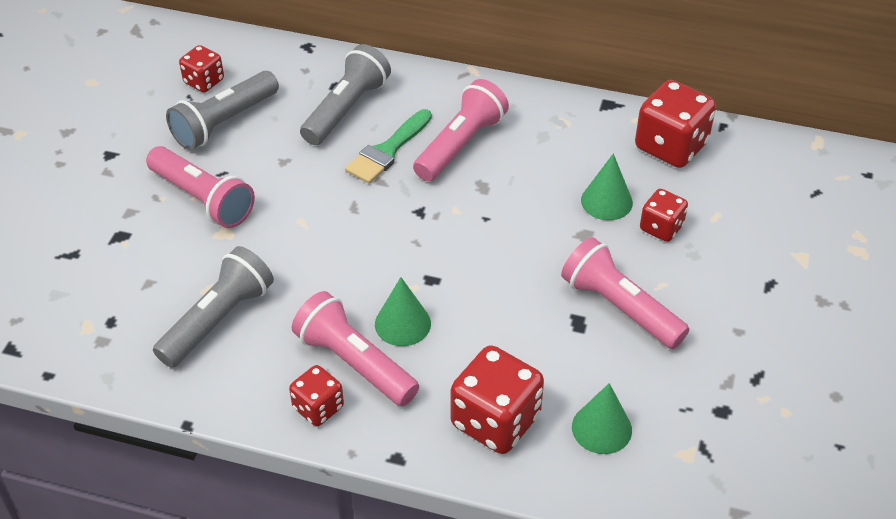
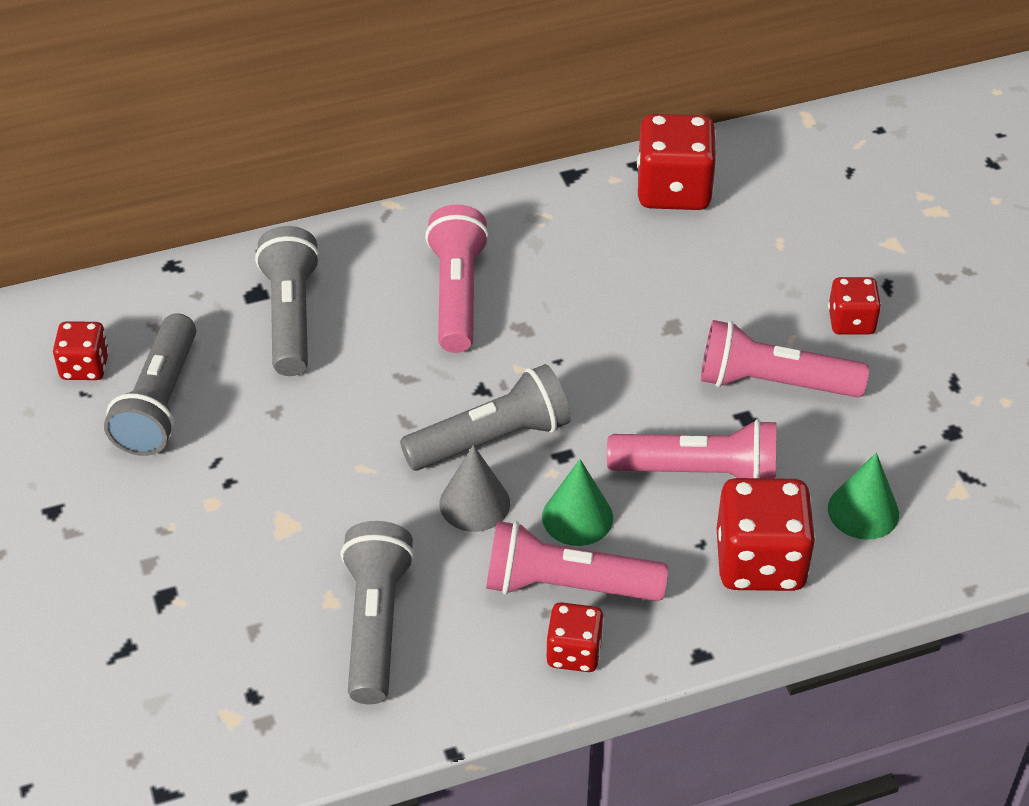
camera: 35 degrees left, 0 degrees up
pink flashlight [146,146,255,228] -> pink flashlight moved to [607,419,776,478]
green brush [345,109,432,184] -> none
green cone [581,154,633,220] -> none
red dice [640,189,688,242] -> red dice moved to [828,277,881,335]
none -> grey flashlight [400,364,571,471]
none -> grey cone [440,445,510,532]

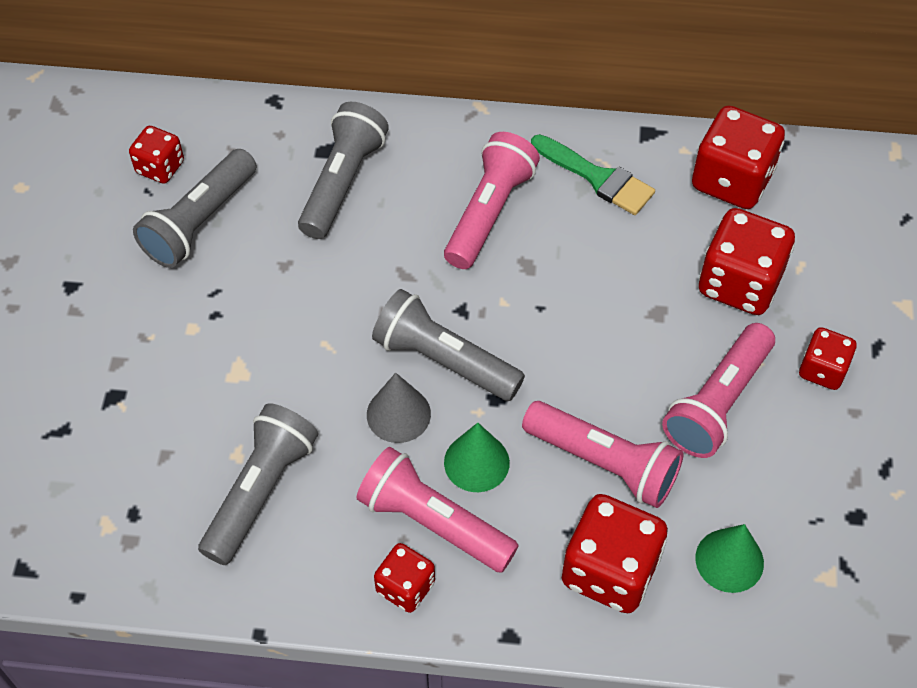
camera: 25 degrees right, 10 degrees up
grey flashlight [400,364,571,471] -> grey flashlight turned 150 degrees counterclockwise [372,289,525,401]
pink flashlight [701,320,869,398] -> pink flashlight turned 90 degrees counterclockwise [662,323,775,458]
none -> green brush [531,134,655,215]
none -> red dice [699,208,795,315]

